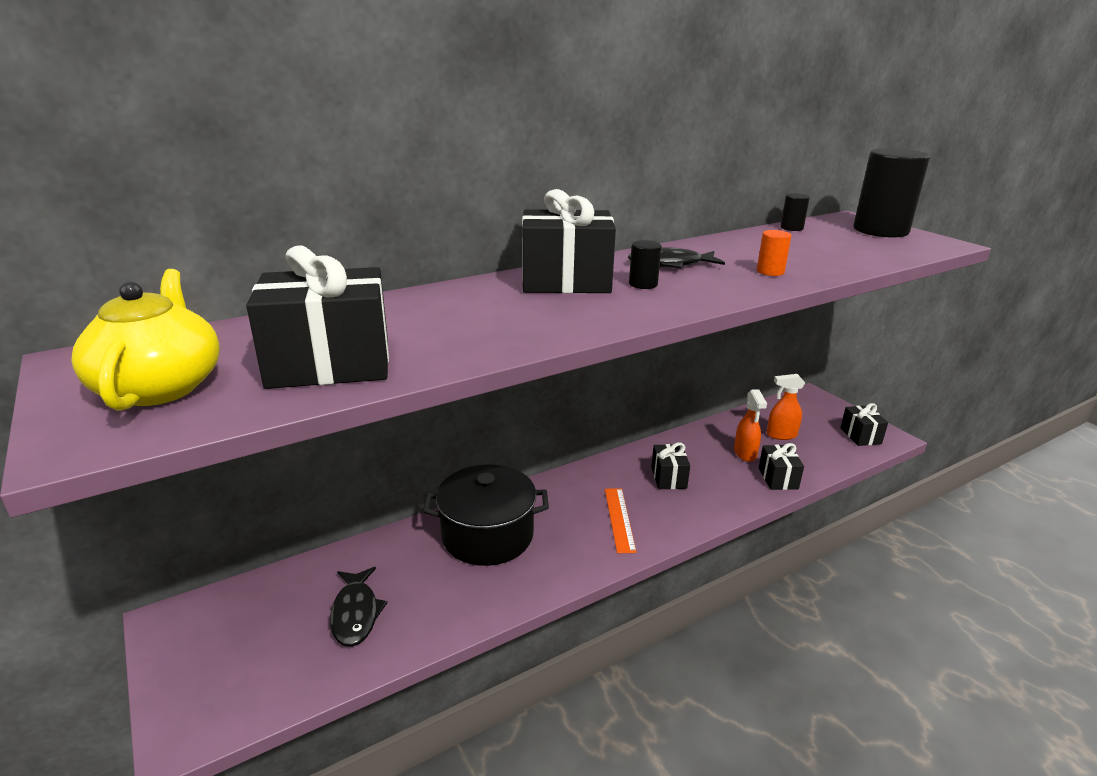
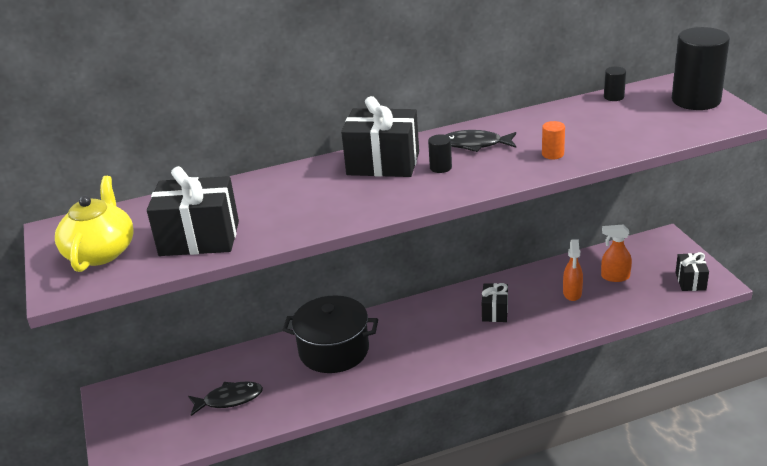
camera: 15 degrees right, 5 degrees up
black fish [330,567,388,647] -> black fish turned 105 degrees counterclockwise [188,381,263,416]
orange ruler [605,488,636,553] -> none
black gift [759,443,804,490] -> none

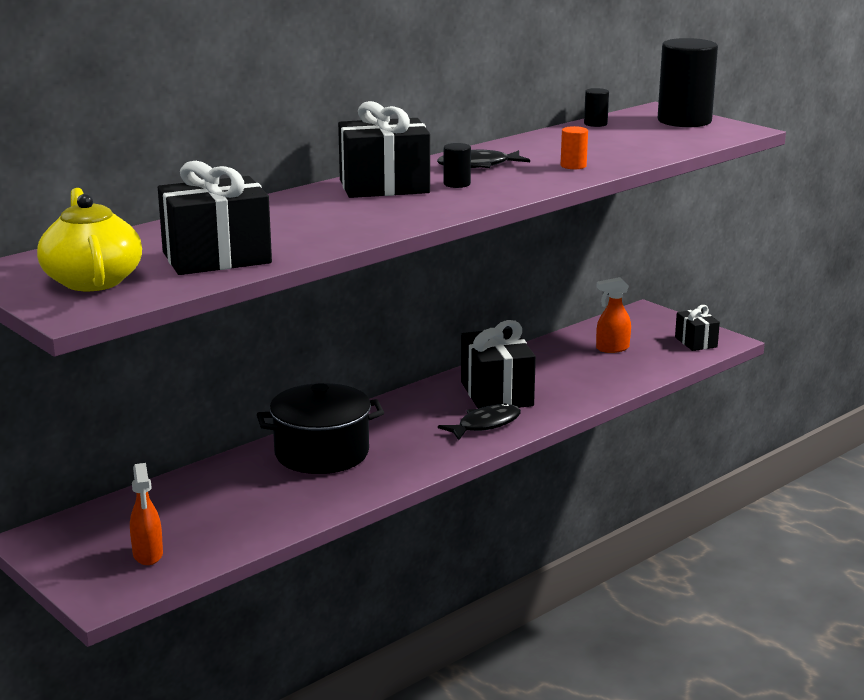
camera: 25 degrees left, 10 degrees down
black fish [188,381,263,416] -> black fish moved to [438,403,521,440]
black gift [482,283,508,322] -> black gift [461,320,536,409], size x1.82
orange spray bottle [563,239,583,301] -> orange spray bottle moved to [130,463,163,565]

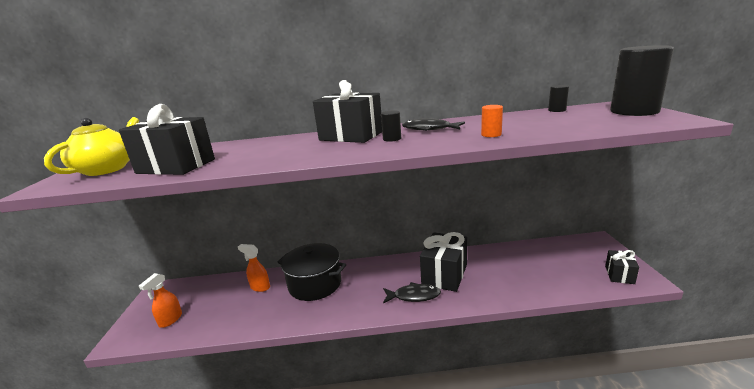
camera: 40 degrees right, 0 degrees up
orange spray bottle [596,277,631,353] -> orange spray bottle moved to [238,244,270,292]

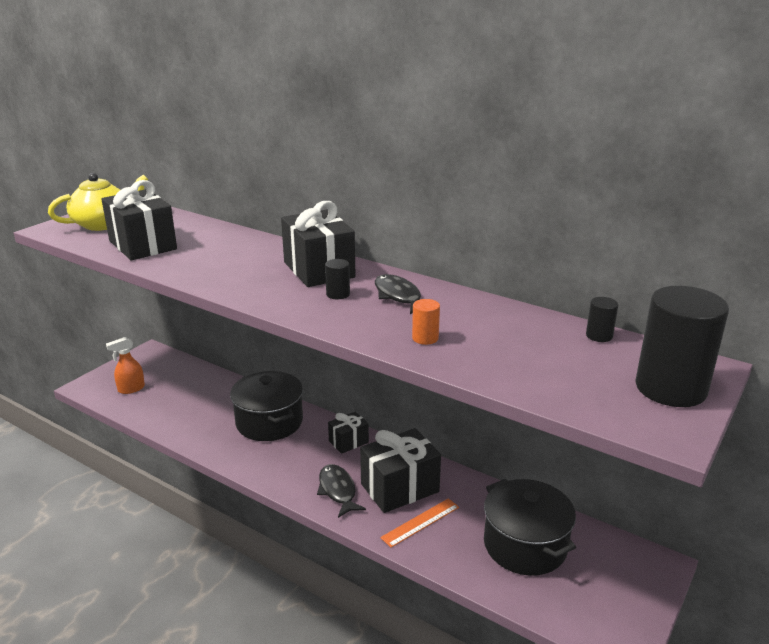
camera: 35 degrees right, 5 degrees up
orange spray bottle [238,244,270,292] -> none
black fish [383,282,441,304] -> black fish turned 150 degrees counterclockwise [317,464,366,518]
black gift [605,250,639,284] -> black gift moved to [328,412,369,454]
none -> orange ruler [380,498,459,548]
none -> black pot [484,479,576,575]

